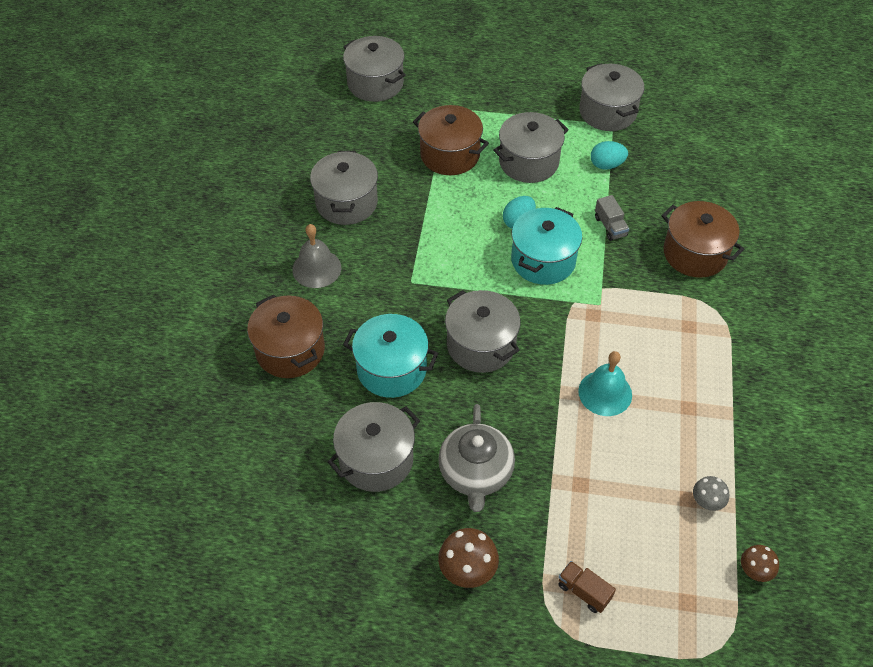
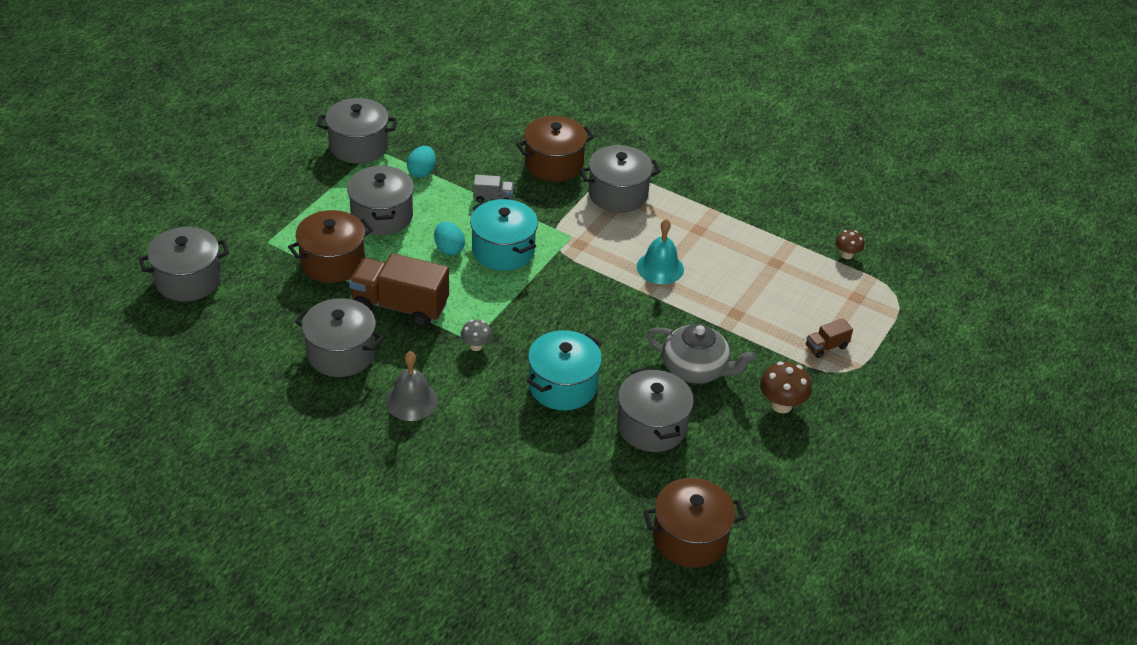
camera: 70 degrees left, 10 degrees down
brown pot [247,295,325,378] -> brown pot moved to [643,478,745,568]
grey pot [445,290,520,373] -> grey pot moved to [580,145,661,213]
grey mushroom [693,476,729,511] -> grey mushroom moved to [461,320,492,351]
none -> brown truck [349,253,449,327]

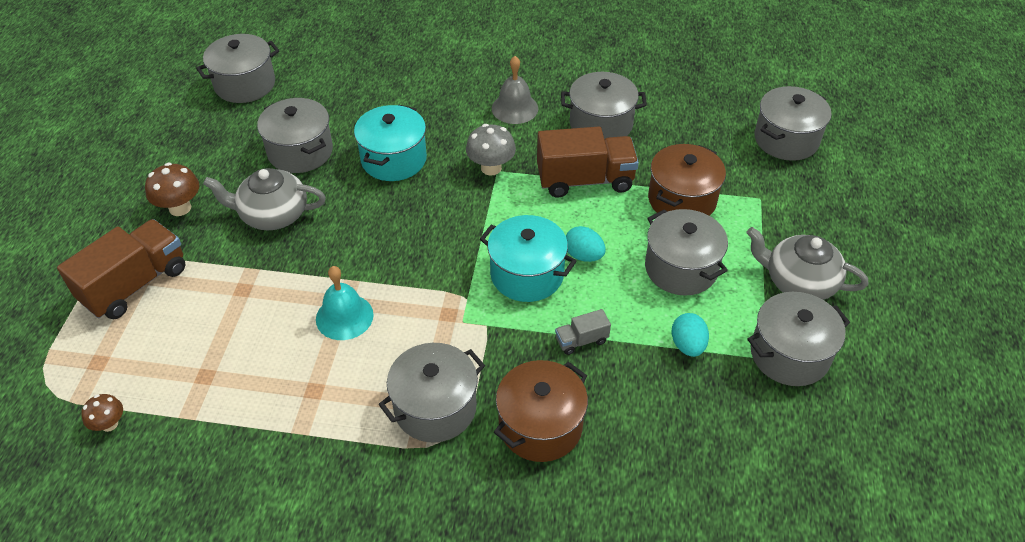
camera: 160 degrees right, 5 degrees up
grey mushroom [461,320,492,351] -> grey mushroom [466,124,516,175], size x1.60
brown pot [643,478,745,568] -> grey pot [196,34,279,103]
brown truck [806,318,853,358] -> brown truck [57,219,185,319], size x2.15
none -> grey teapot [746,227,868,300]

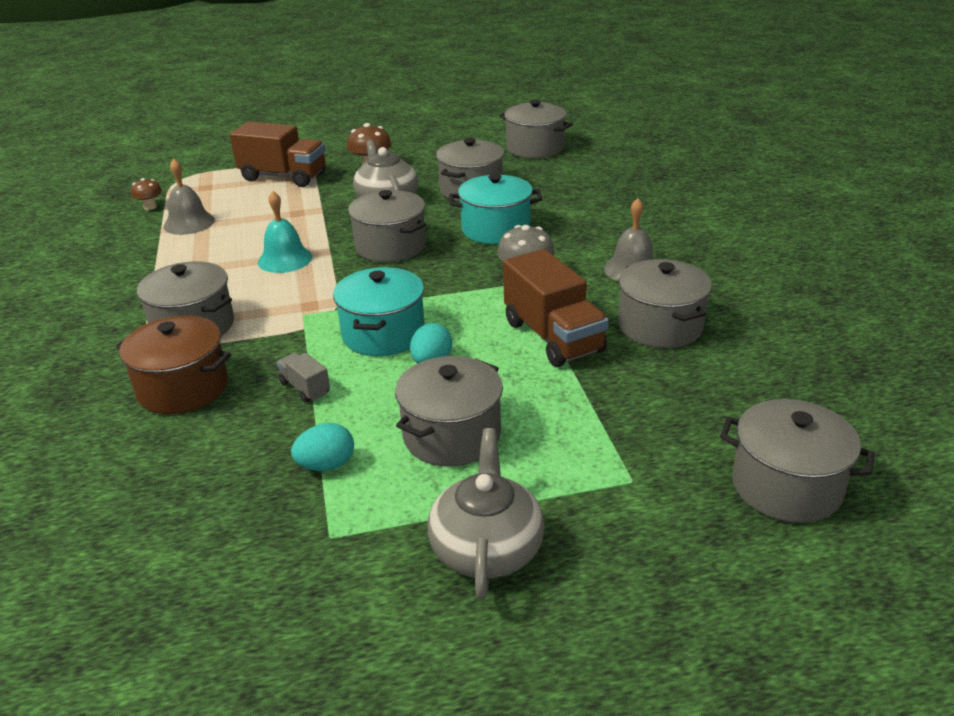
camera: 70 degrees right, 15 degrees down
brown pot [648,144,726,216] -> none
grey pot [747,292,850,386] -> grey pot moved to [348,190,426,262]
none -> grey bell [164,159,215,235]

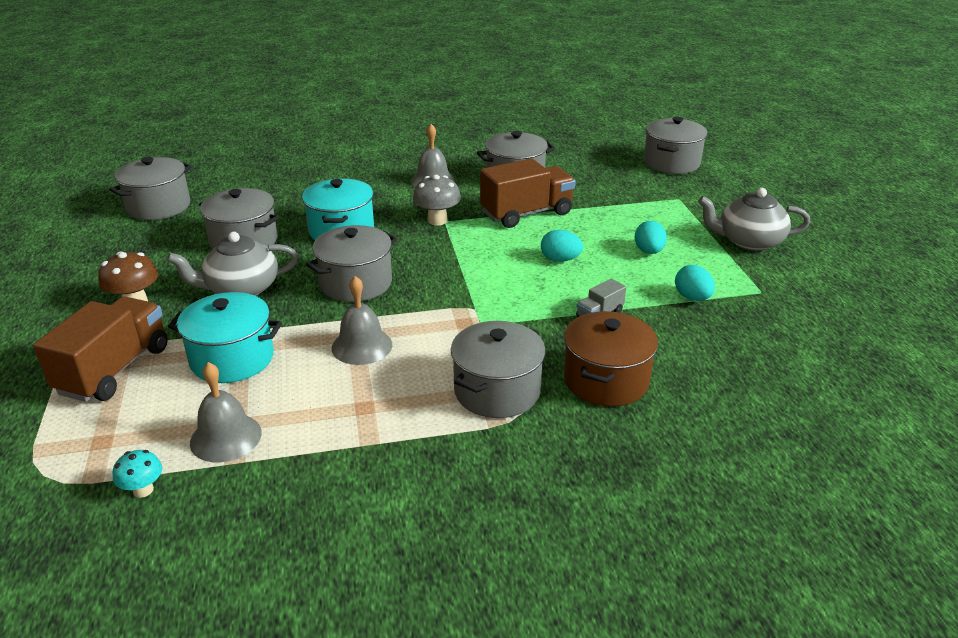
camera: 90 degrees left, 0 degrees up
brown mushroom [131,178,162,210] -> turquoise mushroom [112,450,162,498]
turquoise bell [258,191,312,273] -> grey bell [332,276,392,365]
turquoise pot [333,267,425,356] -> turquoise pot moved to [168,292,282,383]
grey pot [395,356,503,467] -> turquoise egg [634,221,667,254]

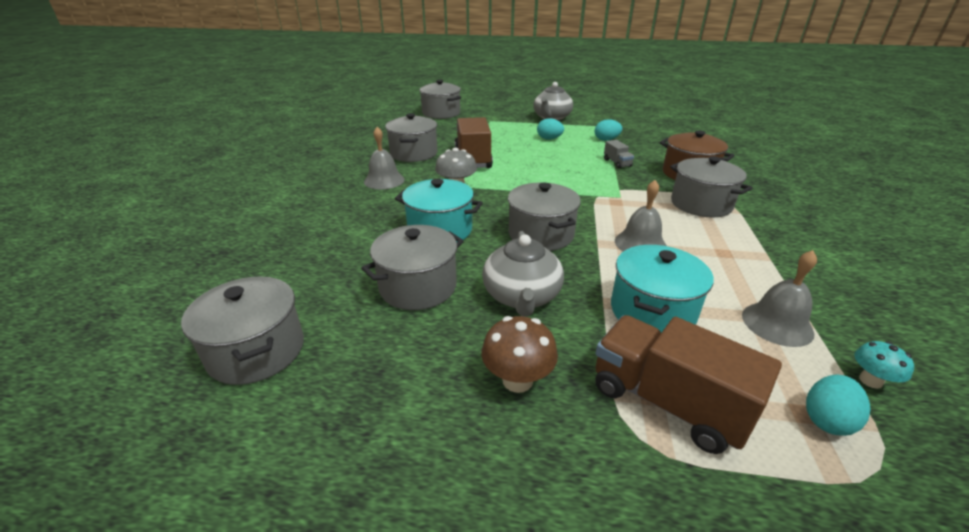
camera: 70 degrees left, 0 degrees up
turquoise egg [541,230,583,262] -> turquoise egg moved to [806,375,871,436]

